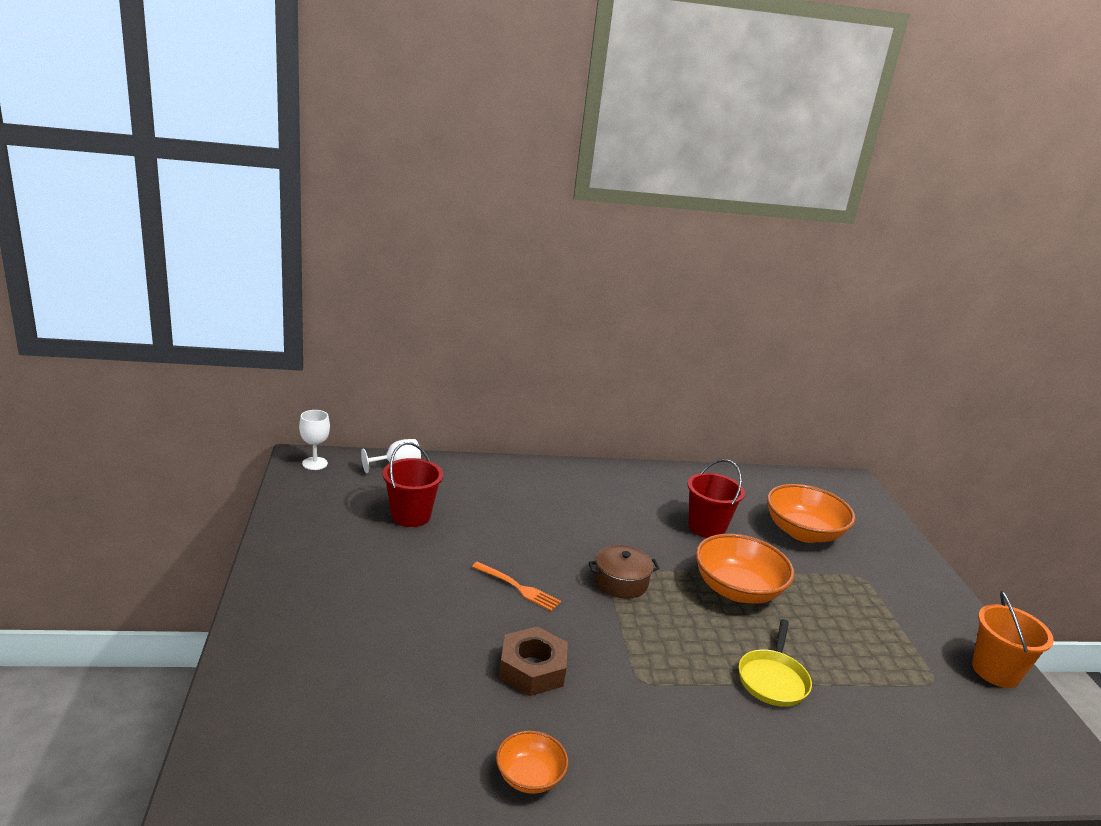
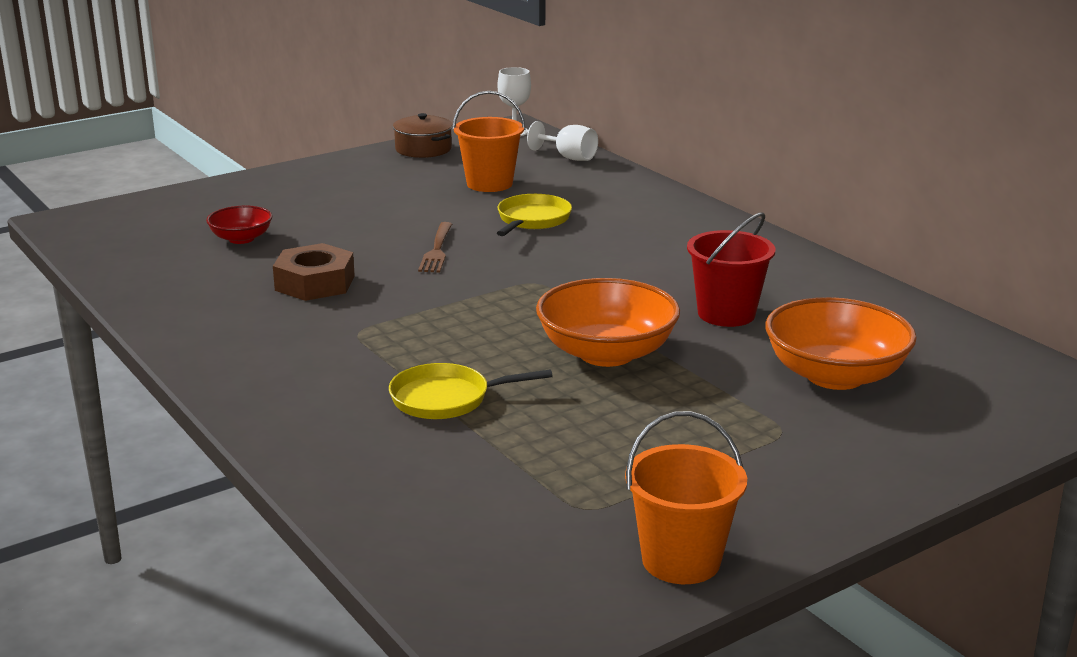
camera: 65 degrees right, 0 degrees up
red bucket [382,442,443,527] -> orange bucket [452,91,526,192]
orange fork [472,562,561,611] -> brown fork [418,222,452,272]
orange bowl [496,731,568,794] -> none
brown pot [588,545,660,599] -> brown pot moved to [393,113,453,158]
none -> red bowl [206,205,272,244]
none -> yellow pan [497,194,572,236]

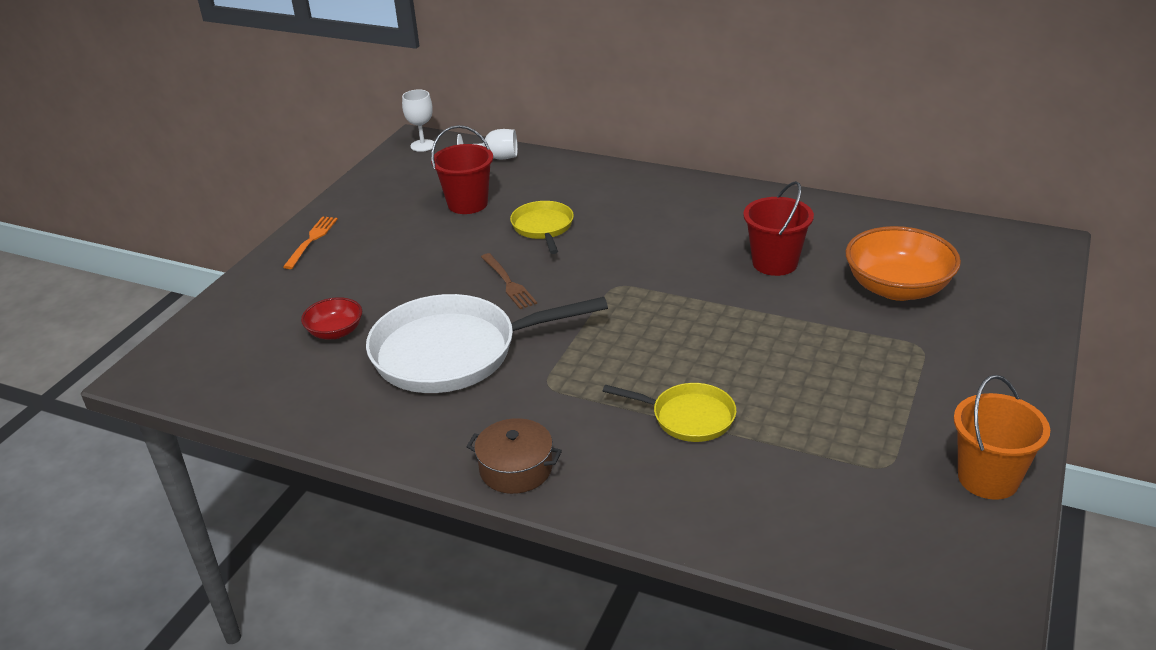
camera: 30 degrees left, 10 degrees up
brown nut [273,243,355,301] -> white pan [366,294,608,393]
yellow pan [389,363,553,419] -> yellow pan turned 120 degrees counterclockwise [603,383,737,442]
brown pot [393,113,453,158] -> brown pot moved to [467,418,562,494]
orange bucket [452,91,526,192] -> red bucket [431,125,493,214]
orange bowl [536,278,680,367] -> none
none -> orange fork [283,216,338,269]

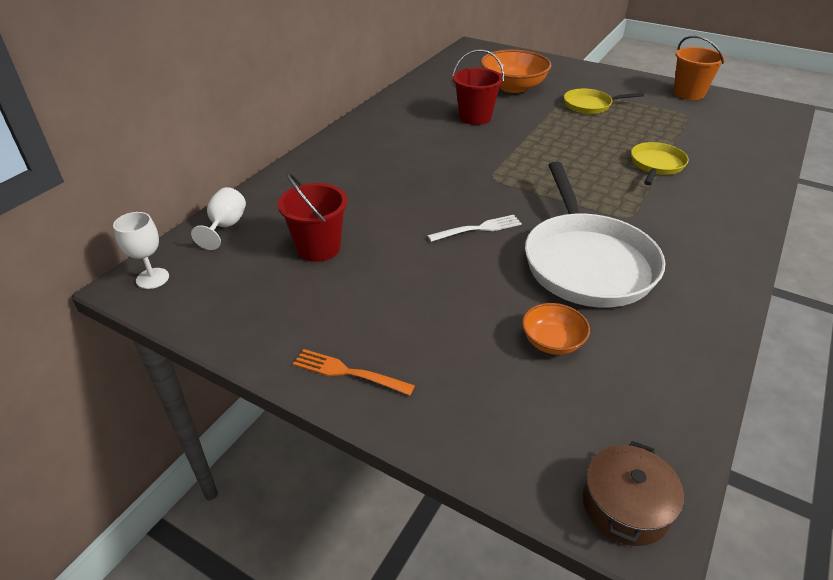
camera: 85 degrees left, 5 degrees up
red bowl [301,297,362,339] -> orange bowl [522,303,590,355]
brown pot [467,418,562,494] -> brown pot moved to [583,441,684,546]
brown fork [481,253,537,309] -> white fork [427,215,522,242]
yellow pan [510,201,574,254] -> yellow pan moved to [564,89,644,114]

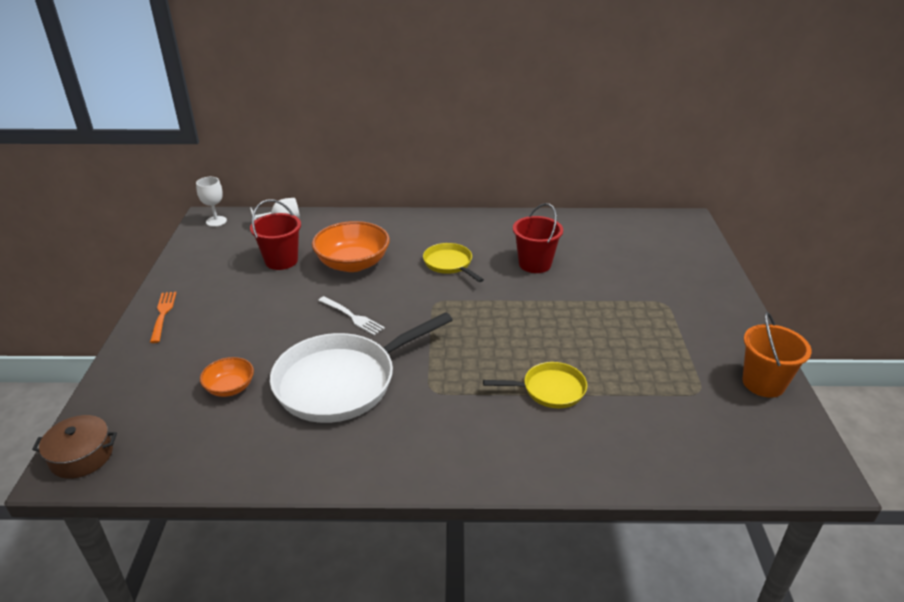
camera: 60 degrees right, 5 degrees down
orange bowl [480,49,552,93] -> orange bowl moved to [312,221,390,272]
yellow pan [564,89,644,114] -> yellow pan moved to [423,243,484,282]

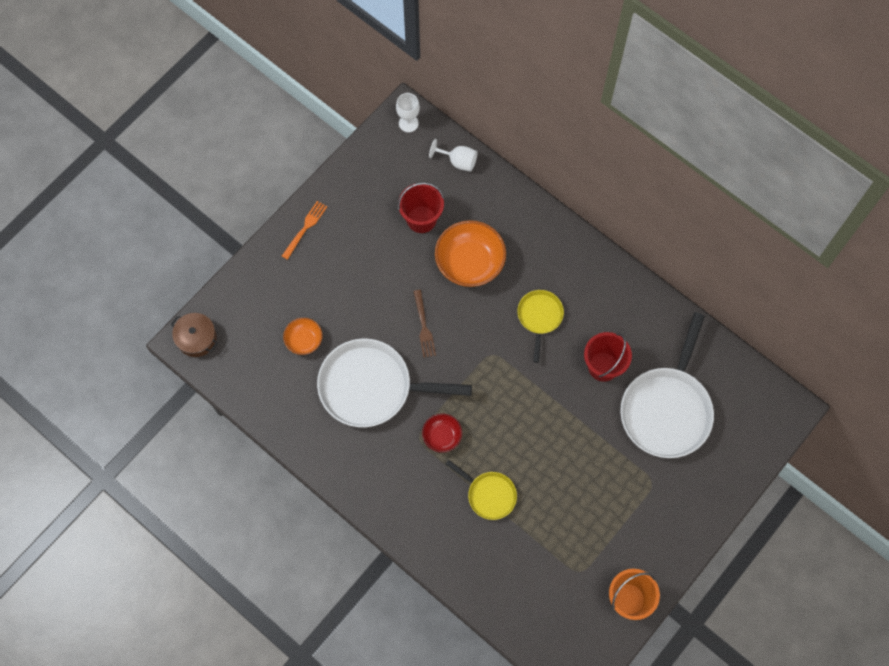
camera: 40 degrees right, 35 degrees up
white fork [318,296,385,335] -> brown fork [414,290,436,358]
none -> red bowl [422,413,462,453]
none -> white pan [620,312,714,458]

